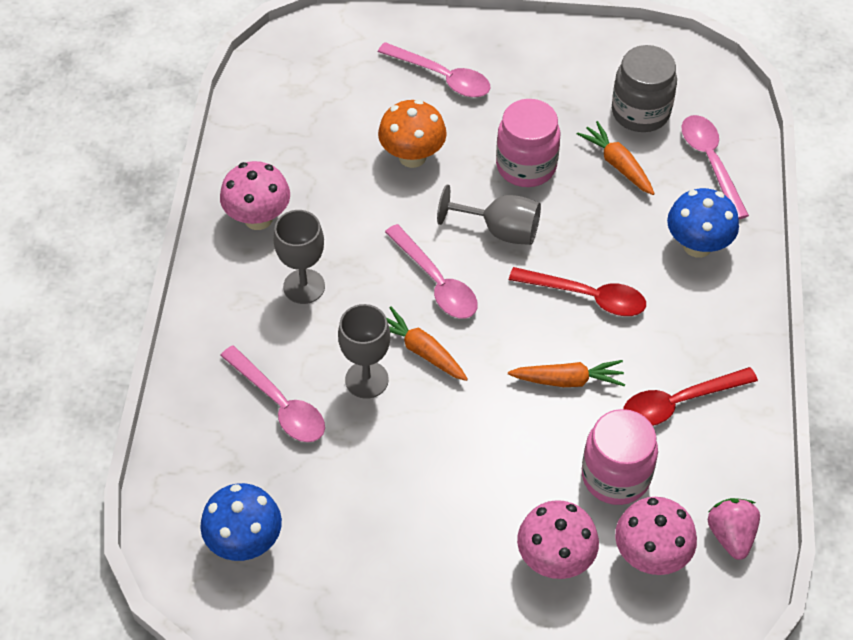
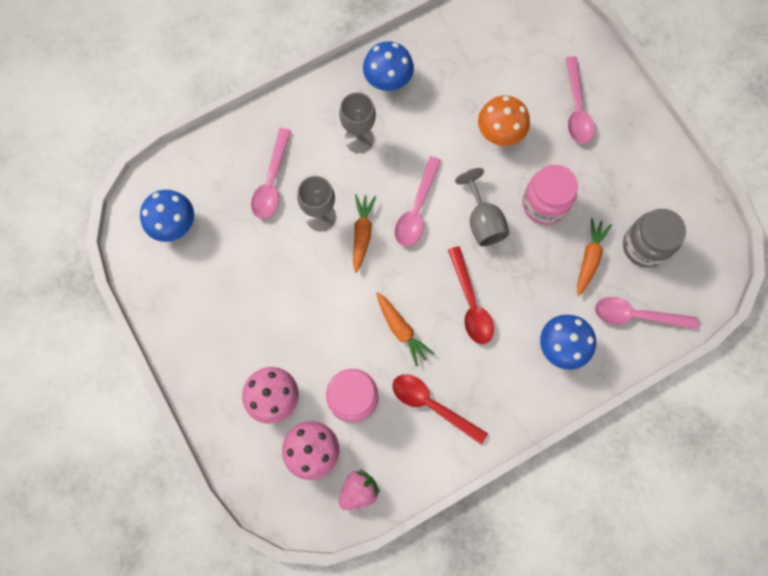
camera: 55 degrees right, 20 degrees up
pink mushroom [220,161,290,230] -> blue mushroom [363,41,414,91]
pink spoon [682,115,749,219] -> pink spoon turned 120 degrees counterclockwise [595,297,699,330]

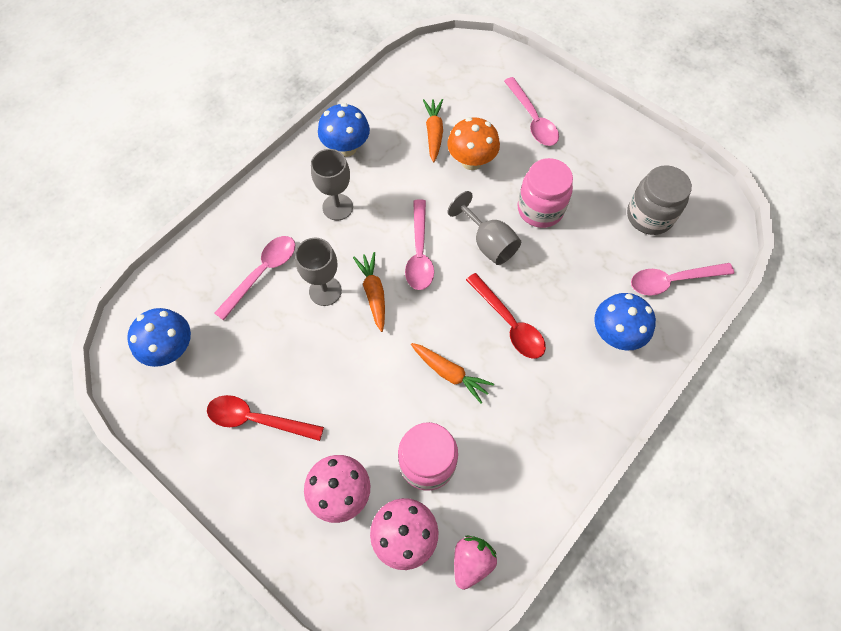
camera: 20 degrees left, 10 degrees down
pink spoon [251,128,291,219] -> pink spoon turned 135 degrees counterclockwise [214,236,295,321]
red spoon [392,374,488,445] -> red spoon moved to [207,395,324,441]
orange carrot [577,218,612,296] -> orange carrot moved to [423,99,443,162]

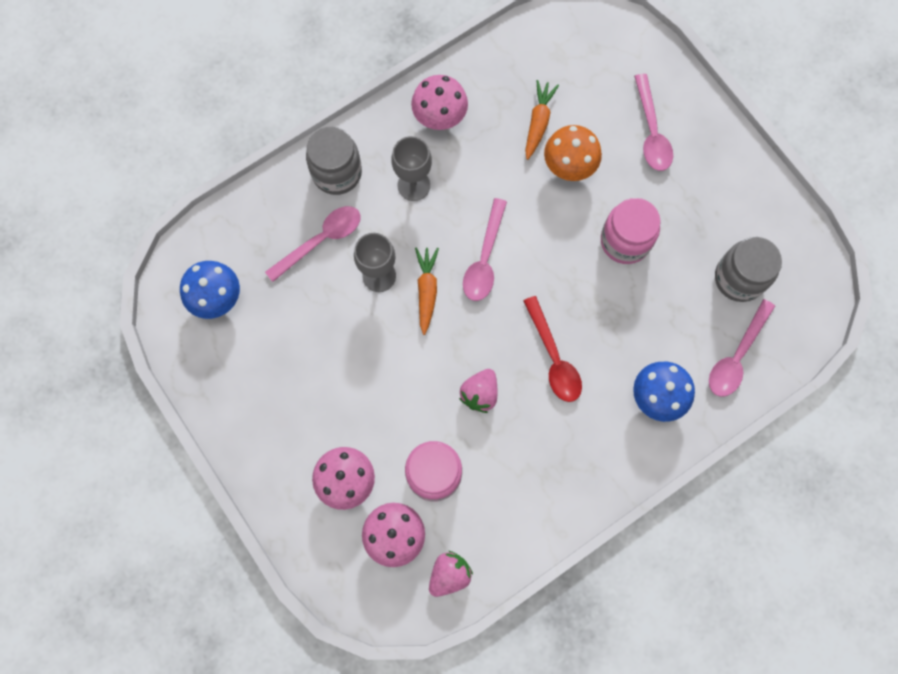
camera: 15 degrees right, 10 degrees up
red spoon [207,395,324,441] -> none
blue mushroom [318,103,370,157] -> pink mushroom [411,75,468,130]
orange carrot [411,343,494,404] -> pink strawberry [459,369,497,413]
grey goblet [447,191,521,265] -> none
pink spoon [631,263,734,296] -> pink spoon turned 60 degrees counterclockwise [709,299,775,397]
none -> grey jar [306,127,362,195]

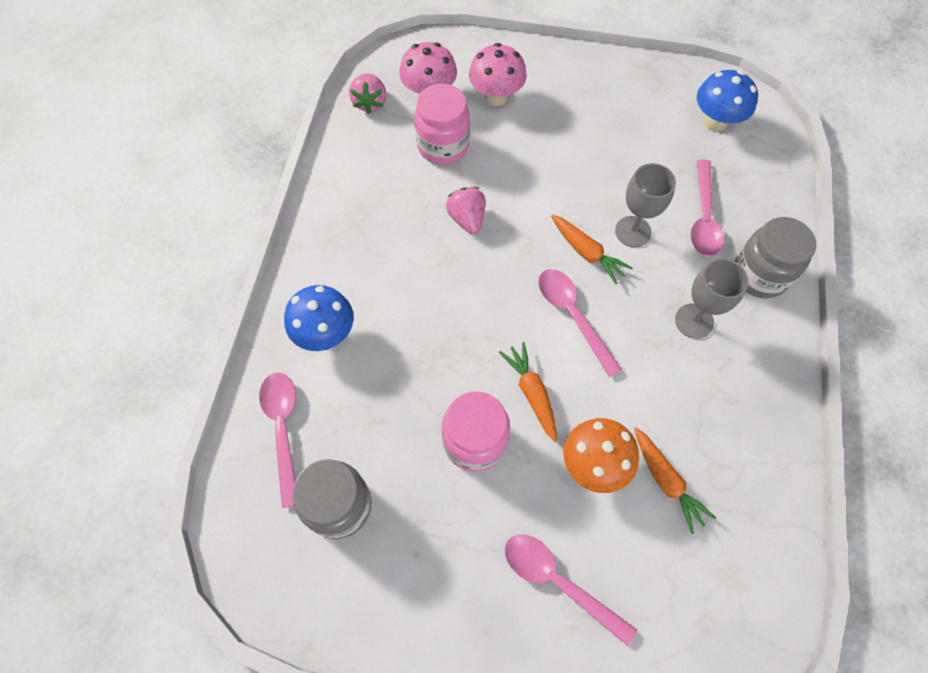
camera: 135 degrees right, 10 degrees down
pink mushroom [411,75,468,130] -> none
red spoon [523,296,582,402] -> none
none -> orange carrot [499,342,557,442]

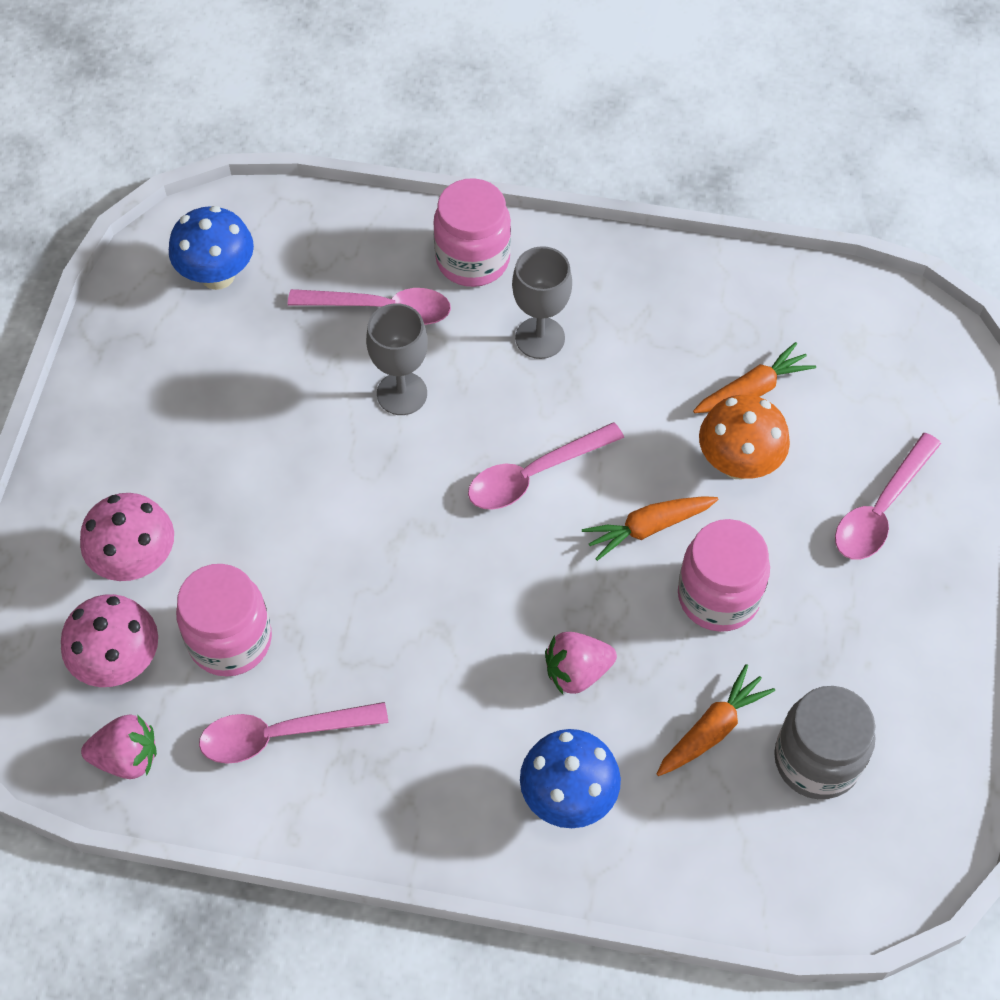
camera: 90 degrees left, 5 degrees down
pink spoon [259,373,296,508] -> pink spoon moved to [199,702,388,764]
pink strawberry [446,187,485,234] -> pink strawberry moved to [545,632,617,694]
orange carrot [551,215,633,285] -> orange carrot moved to [657,664,775,776]
grey jar [734,217,816,298] -> pink jar [433,178,511,287]

